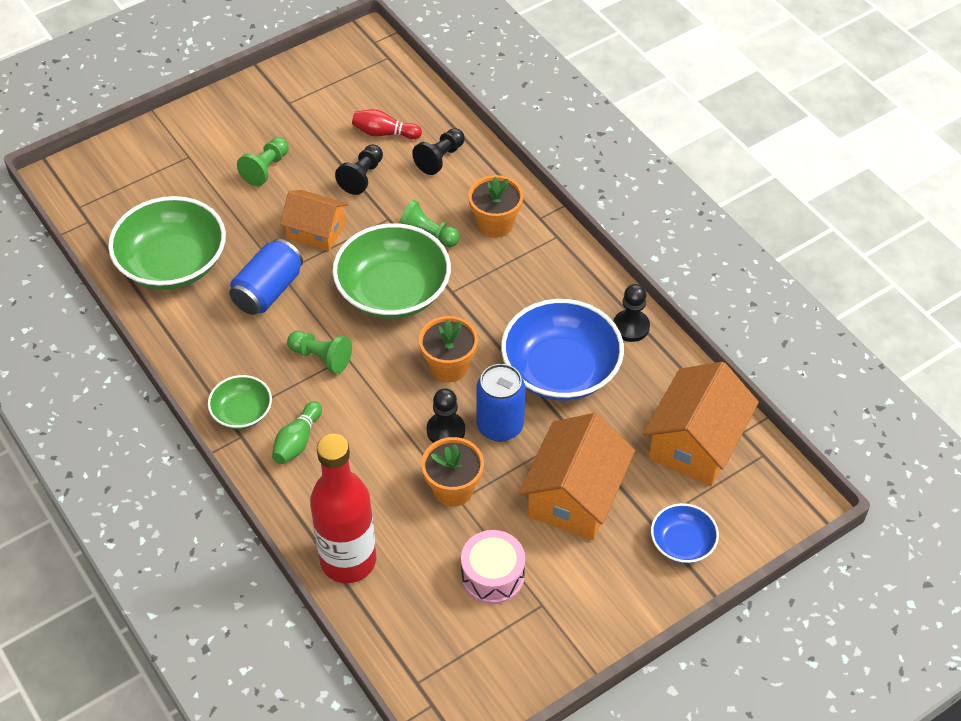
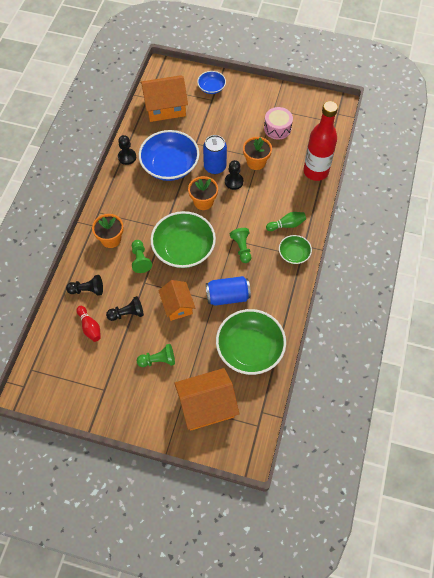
camera: 130 degrees left, 10 degrees up
orange house [519,413,635,540] -> orange house moved to [174,368,239,431]

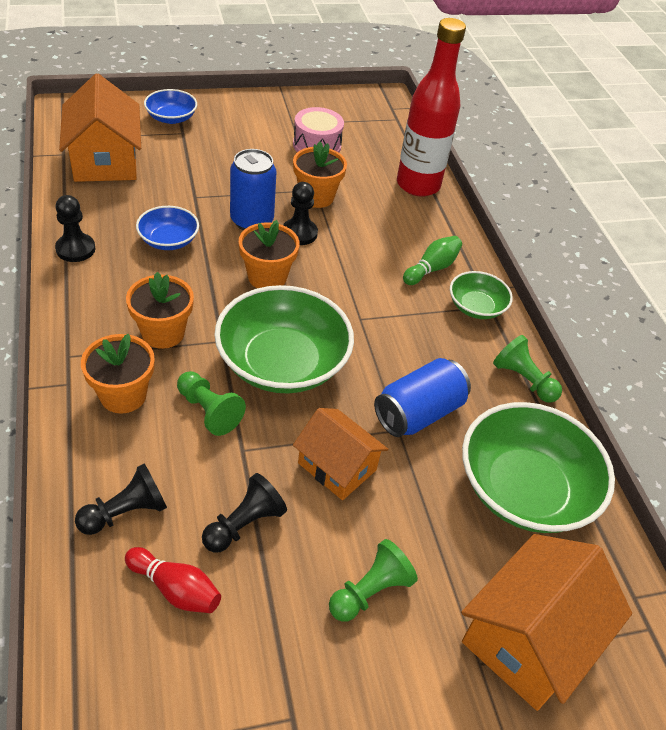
camera: 35 degrees left, 15 degrees down
blue bowl [139,130,199,181] -> blue bowl [136,206,199,250], size x0.52
orange house [140,75,188,122] -> orange house turned 60 degrees counterclockwise [59,74,141,182]
green pawn [230,228,251,263] -> green pawn moved to [493,335,562,403]
none -> orange flower pot [126,272,194,349]

